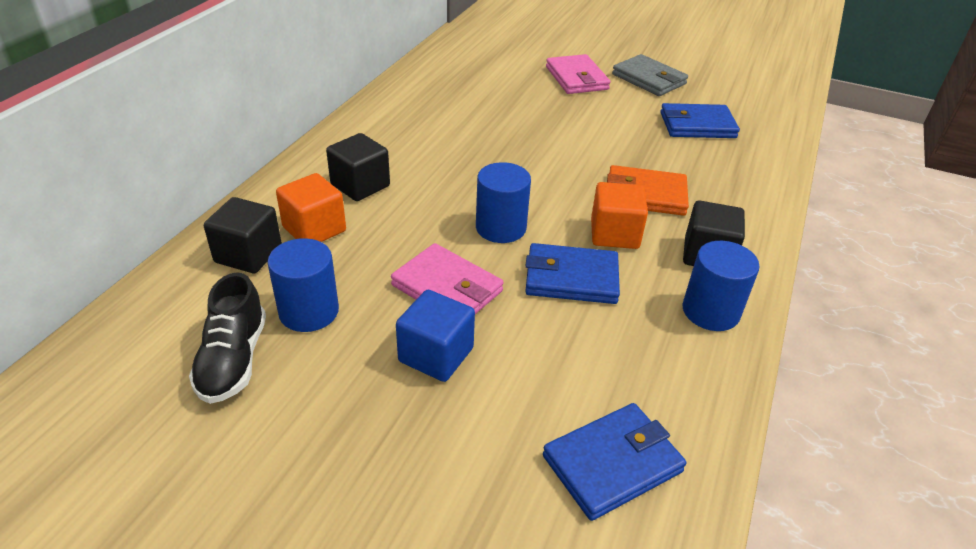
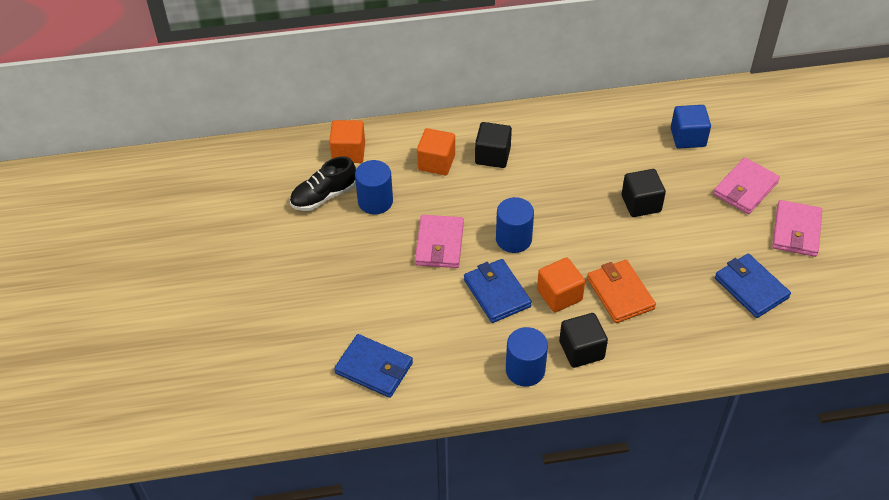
camera: 60 degrees right, 10 degrees up
black cube [204,197,282,273] -> black cube moved to [622,169,666,217]
blue cube [396,290,475,382] -> blue cube moved to [671,105,711,149]
grey wallet [612,54,688,96] -> pink wallet [772,200,822,257]
none -> orange cube [329,120,365,163]

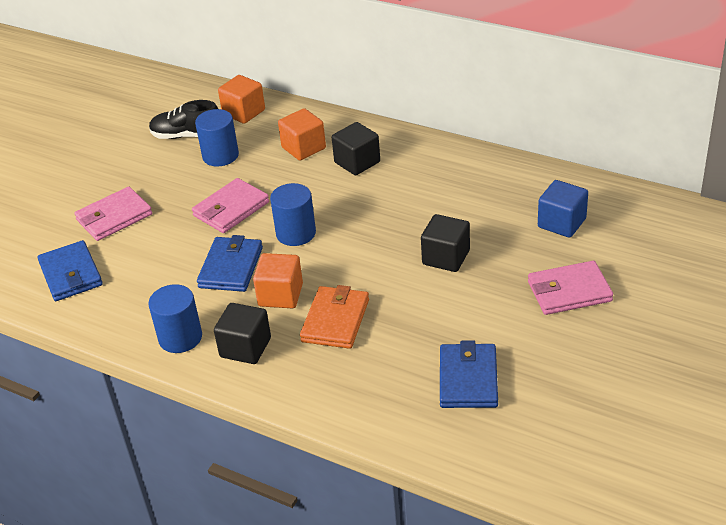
camera: 40 degrees right, 10 degrees down
pink wallet [772,200,822,257] -> pink wallet moved to [74,187,152,241]

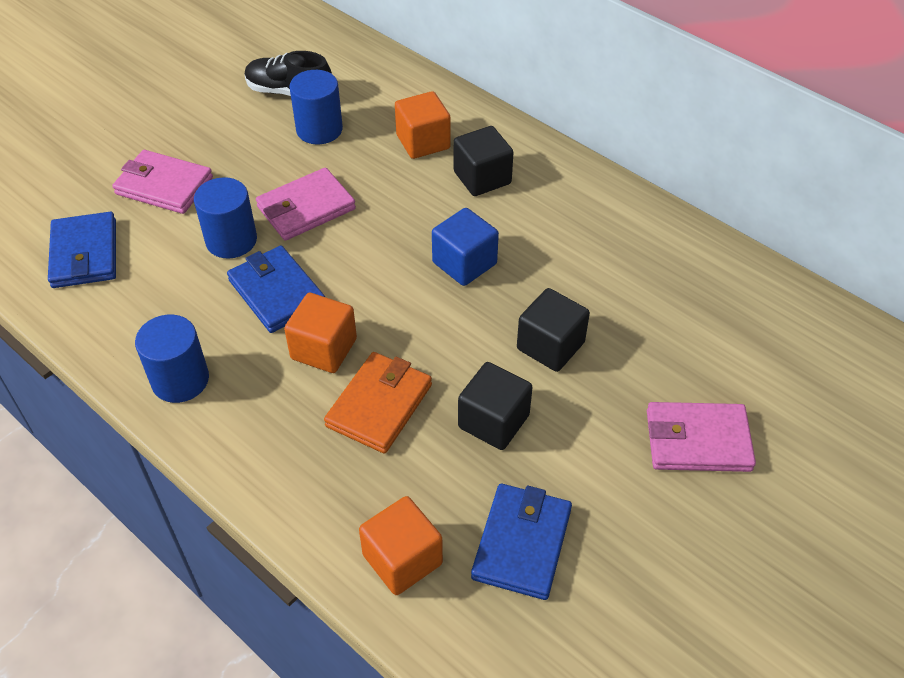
camera: 10 degrees right, 10 degrees up
pink wallet [74,187,152,241] -> pink wallet turned 45 degrees clockwise [112,150,213,214]
blue wallet [197,235,263,292] -> blue wallet turned 60 degrees counterclockwise [227,246,325,333]
black cube [214,303,271,364] -> black cube moved to [458,362,533,450]
orange cube [218,75,265,124] -> orange cube moved to [359,496,443,595]
blue cylinder [270,183,316,246] -> blue cylinder moved to [194,177,257,258]
blue cube [538,180,588,238] -> blue cube moved to [432,208,499,286]

